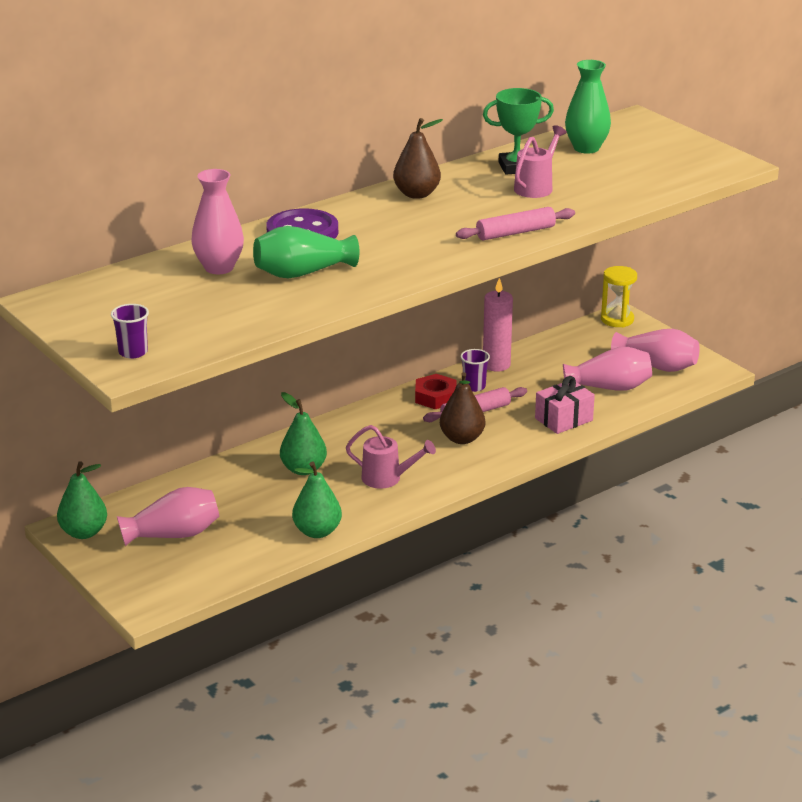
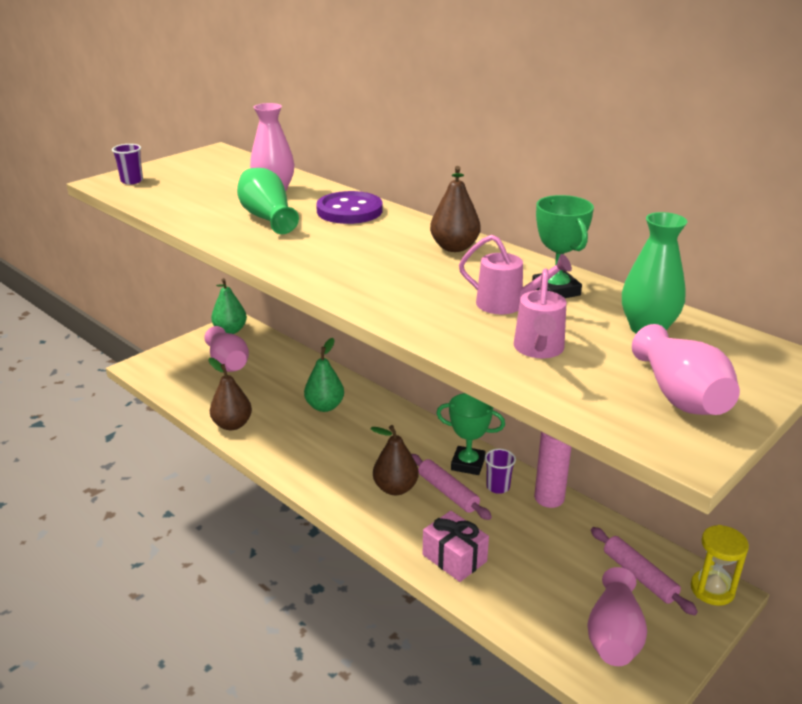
camera: 80 degrees right, 0 degrees up
green pear [292,461,342,538] -> brown pear [208,358,252,430]
pink watering can [346,425,436,489] -> pink watering can moved to [514,268,566,358]
red nut [415,374,457,409] -> green trophy [436,393,505,475]
pink rolling pin [456,207,575,240] -> pink rolling pin moved to [591,527,698,616]
pink vase [563,347,652,391] -> pink vase moved to [632,324,740,415]

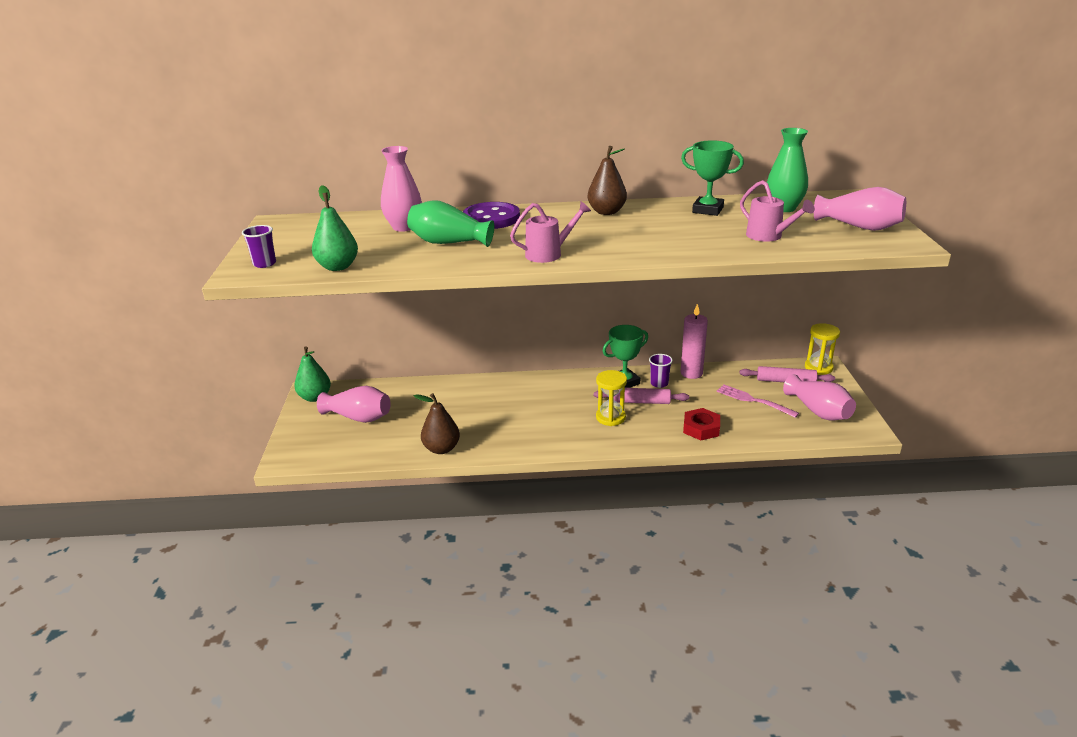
camera: 45 degrees left, 0 degrees up
green pear [304,338,344,412] -> green pear moved to [312,185,358,271]
brown pear [370,425,419,495] -> yellow hourglass [596,370,627,426]
pink gift [423,511,489,582] -> red nut [683,408,720,440]
pink watering can [459,235,572,314] -> pink watering can moved to [510,201,591,263]
none -> pink fork [717,385,799,418]

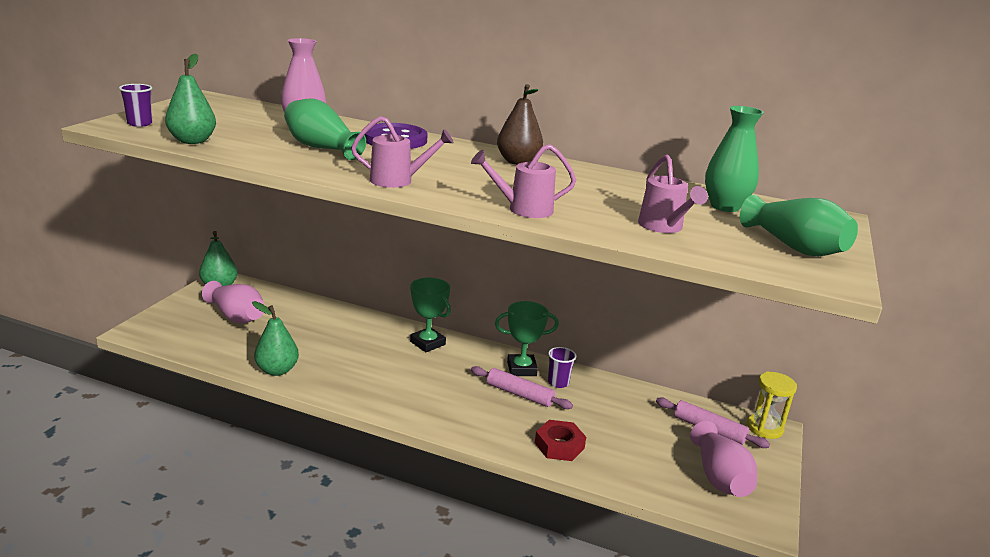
camera: 20 degrees right, 5 degrees down
brown pear [414,393,460,454] -> green pear [252,301,299,376]
yellow hourglass [596,370,627,426] -> none
green trophy [681,140,744,216] -> green trophy moved to [410,278,451,352]
pink candle [681,304,708,379] -> none
pink fork [717,385,799,418] -> none
pink vase [814,187,906,231] -> green vase [740,195,858,256]
none -> pink watering can [471,144,576,218]

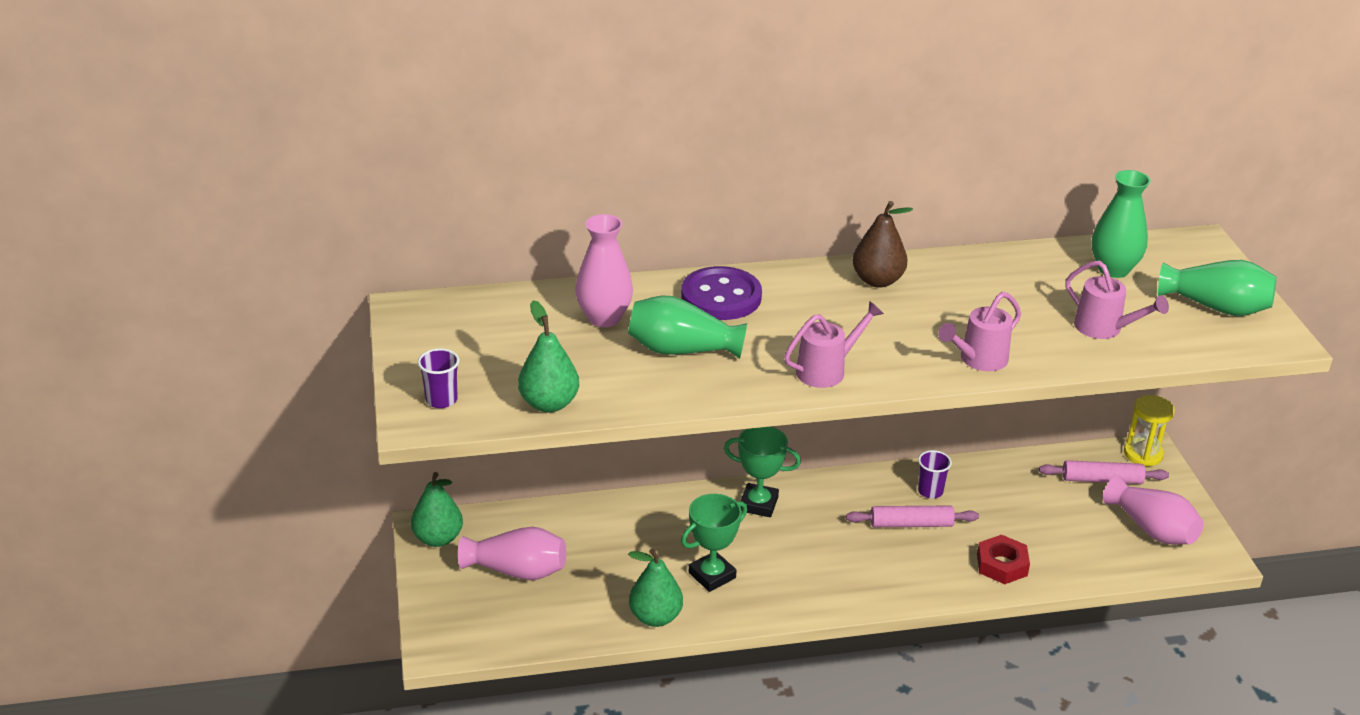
camera: 30 degrees left, 10 degrees up
green trophy [495,301,559,376] -> green trophy moved to [681,494,747,592]

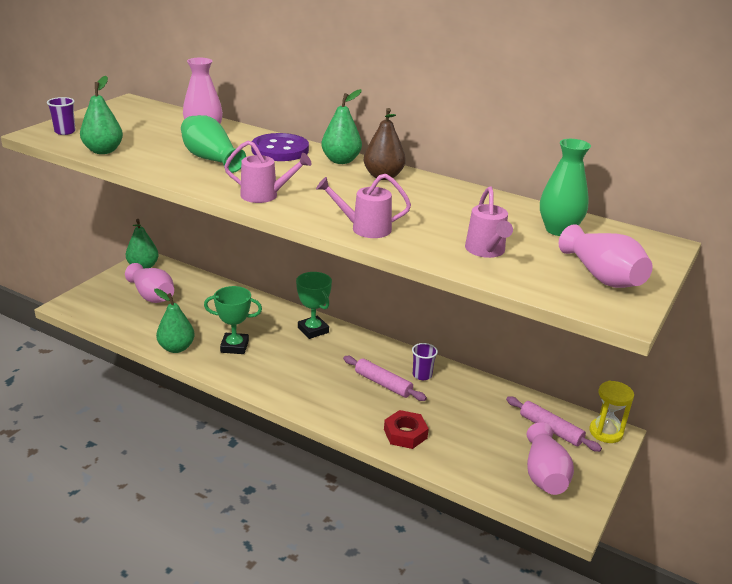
camera: 40 degrees right, 5 degrees down
green vase [1158,260,1276,316] -> pink vase [559,224,653,288]
none -> green pear [321,89,362,164]

